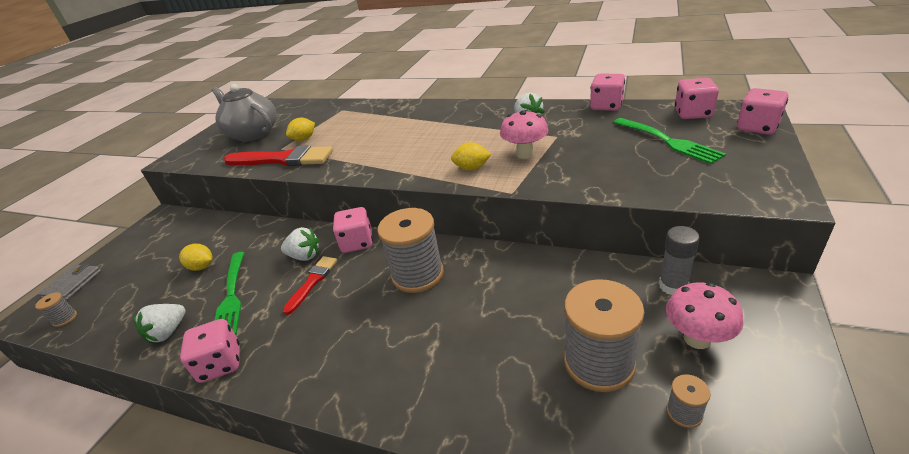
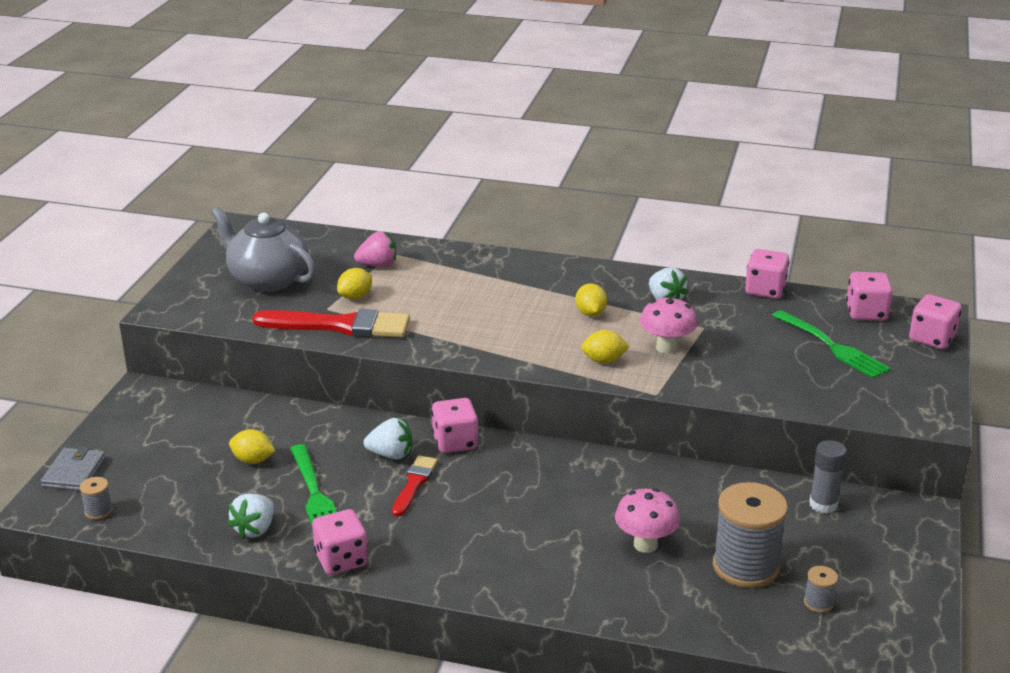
camera: 10 degrees left, 5 degrees down
grey spool [377,208,444,293] -> none
pink mushroom [666,282,743,349] -> pink mushroom moved to [615,488,680,553]
none -> pink strawberry [354,231,396,267]
none -> yellow lemon [575,283,607,316]

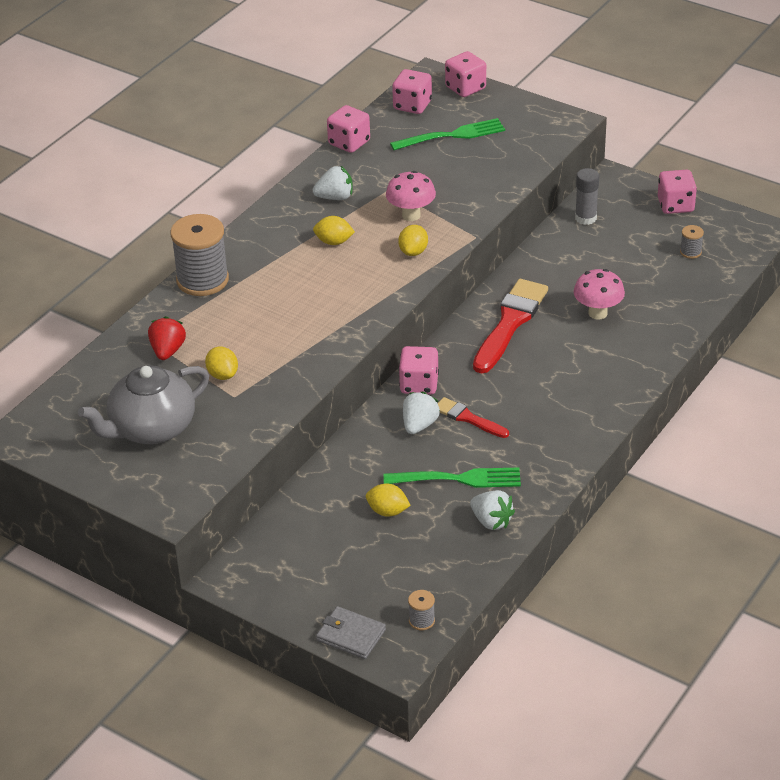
camera: 70 degrees left, 10 degrees up
yellow lemon [229,429,275,464] -> yellow lemon turned 75 degrees clockwise [366,484,411,517]
red brush [252,309,410,338] -> red brush moved to [473,279,548,373]
pink dice [312,509,368,575] -> pink dice moved to [658,170,697,214]
pink strawberry [354,231,396,267] -> red strawberry [148,316,186,360]
grey spool [713,482,788,588] -> grey spool moved to [170,214,229,296]

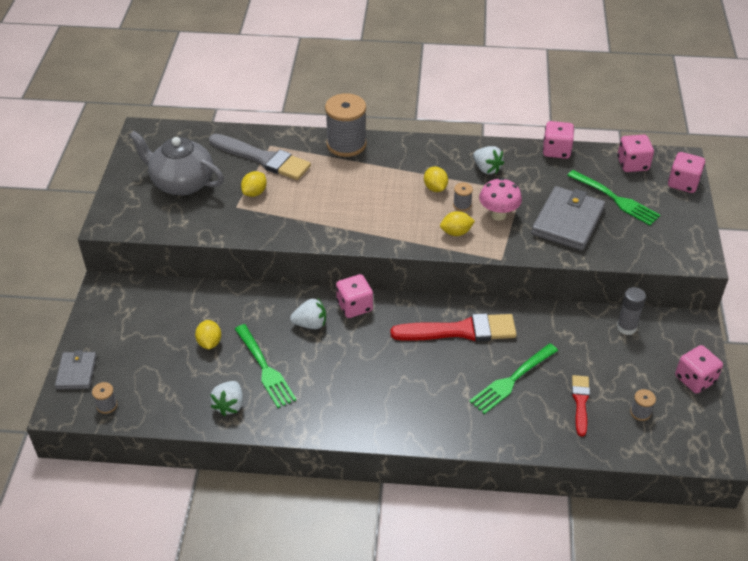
camera: 60 degrees right, 5 degrees up
red strawberry [148,316,186,360] -> grey brush [209,134,311,180]
red brush [438,397,509,438] -> red brush moved to [572,375,590,436]
pink mushroom [574,269,625,319] -> green fork [469,344,558,414]
none -> grey spool [453,183,473,211]
none -> grey wallet [531,186,605,251]

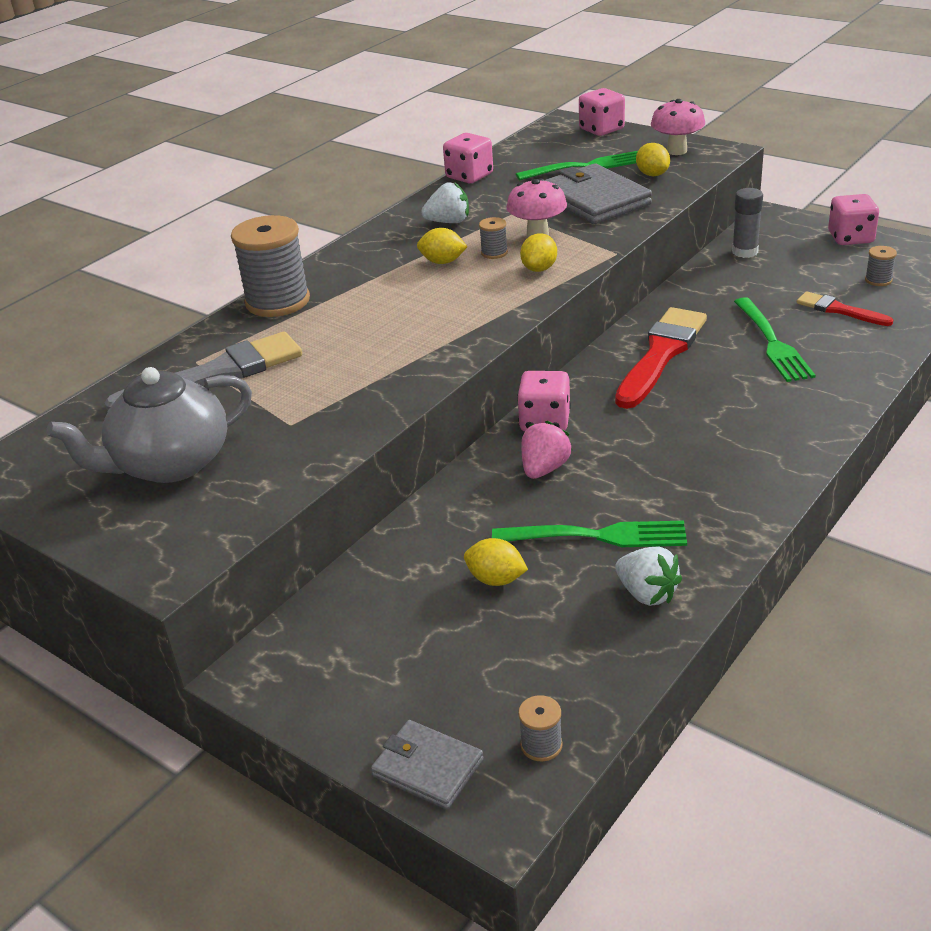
camera: 55 degrees left, 10 degrees down
yellow lemon [241,171,267,197] -> yellow lemon moved to [636,143,670,176]
white strawberry [290,299,326,329] -> pink strawberry [522,421,572,479]
pink dice [617,135,654,172] -> none
none -> pink mushroom [651,99,705,155]

